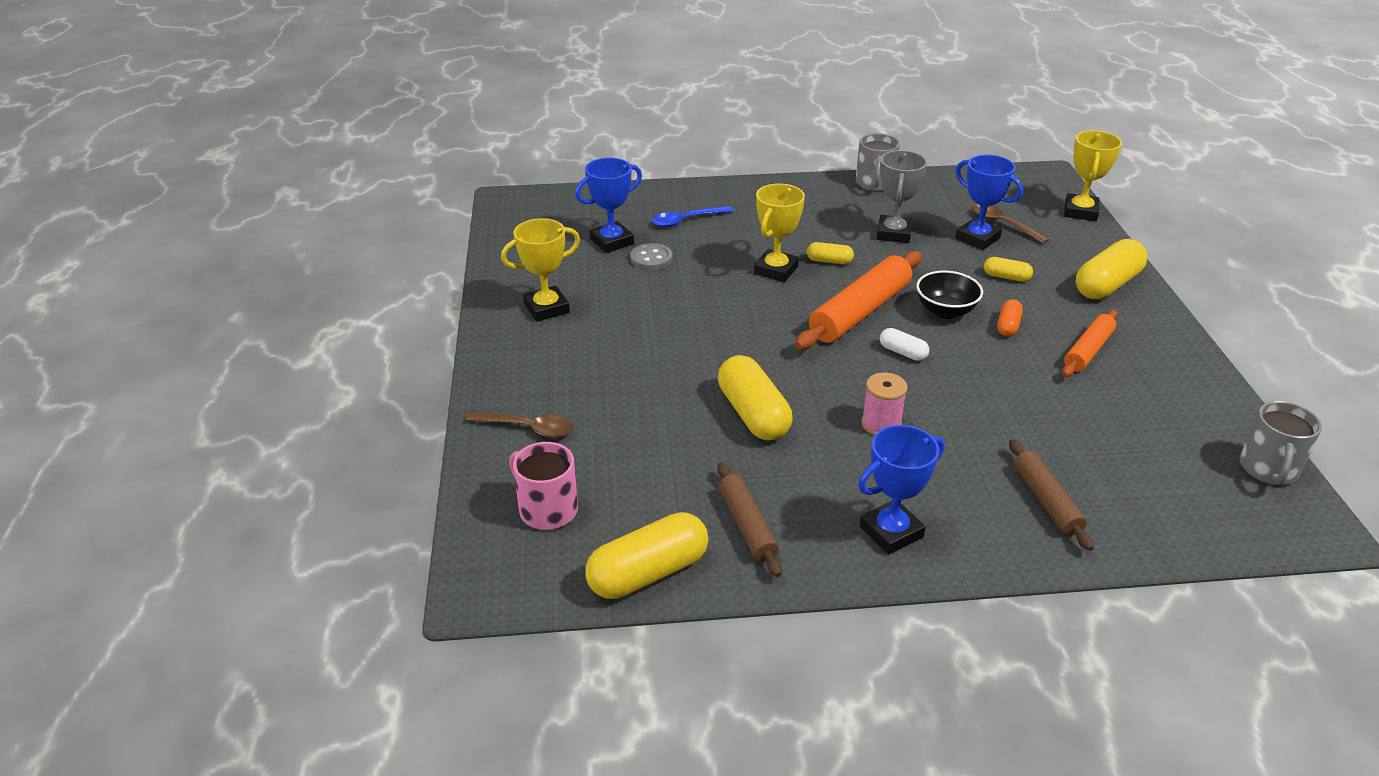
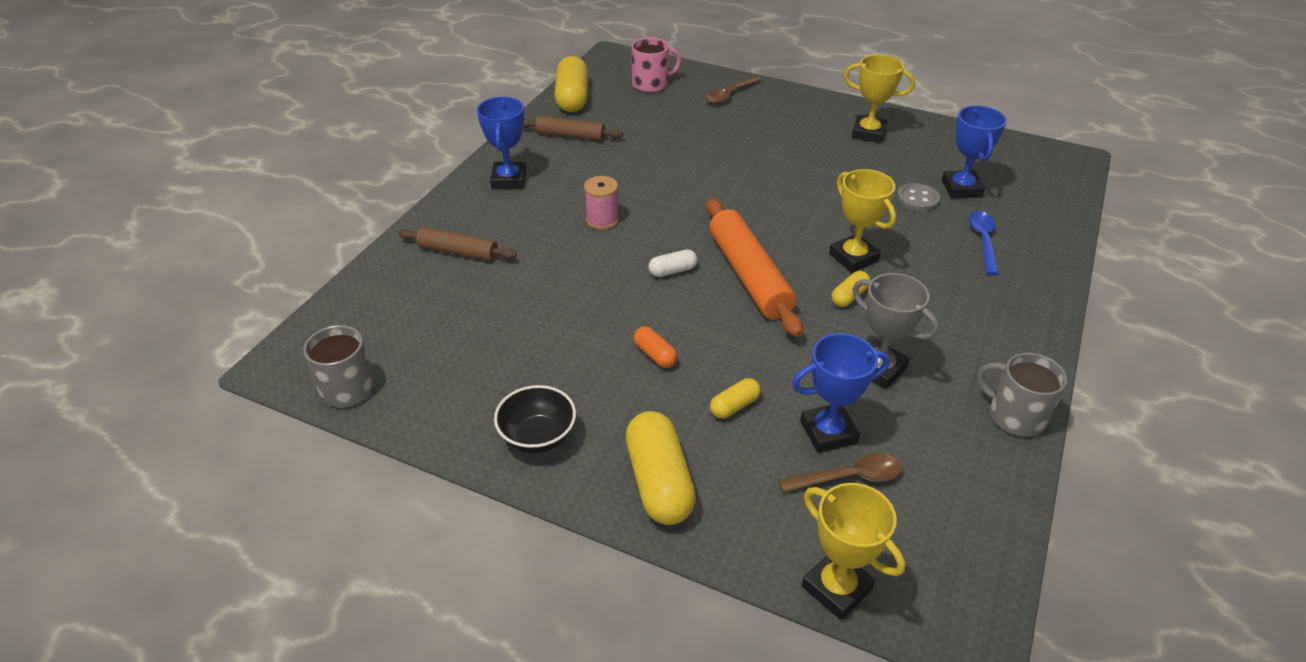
camera: 120 degrees right, 5 degrees up
yellow trophy [501,218,580,322] -> yellow trophy turned 75 degrees counterclockwise [844,55,915,143]
yellow capsule [718,355,792,440] -> none
black bowl [916,271,983,319] -> black bowl moved to [494,385,576,454]
orange rolling pin [1062,310,1118,377] -> none

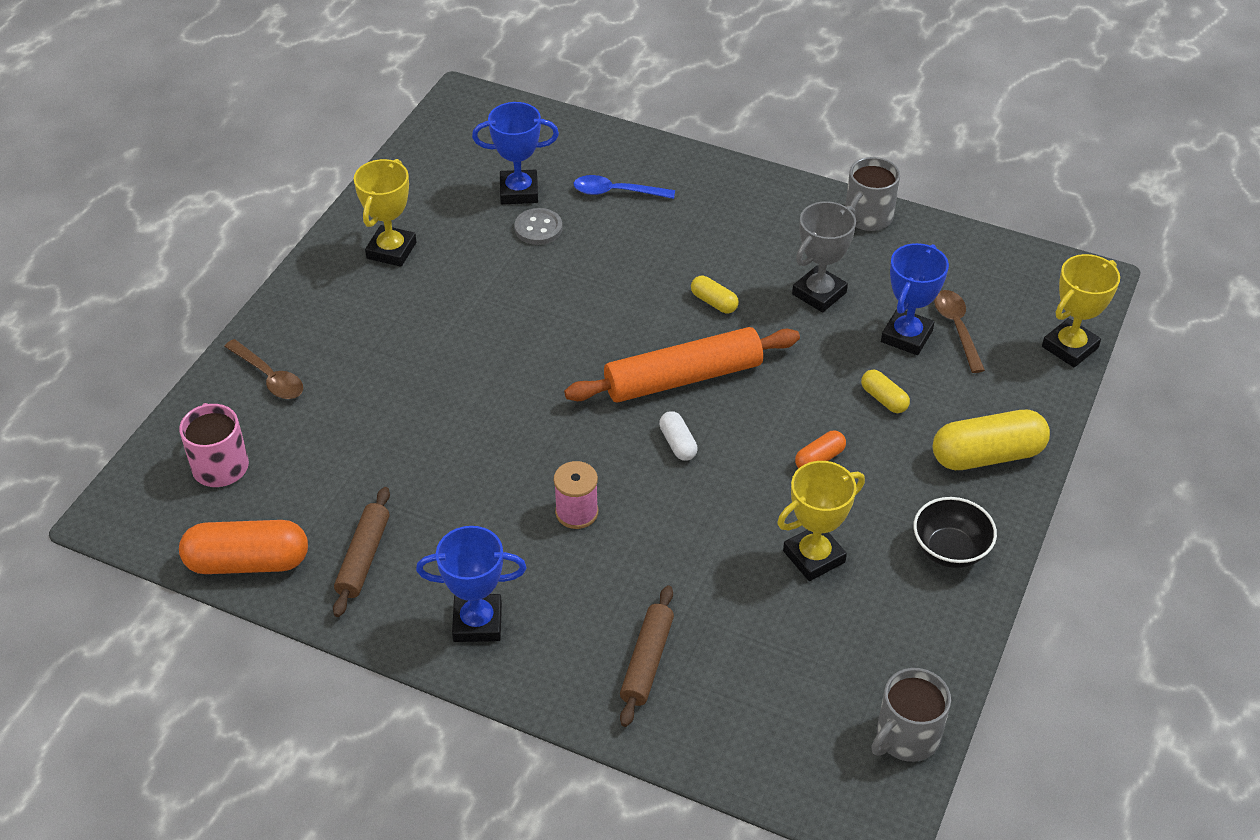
camera: 90 degrees left, 5 degrees up
yellow capsule [554,56,588,112] -> orange capsule [179,520,308,574]
blue trophy [792,333,890,453] -> blue trophy turned 45 degrees clockwise [881,243,949,355]
yellow trophy [829,169,896,273] -> yellow trophy moved to [777,461,865,581]

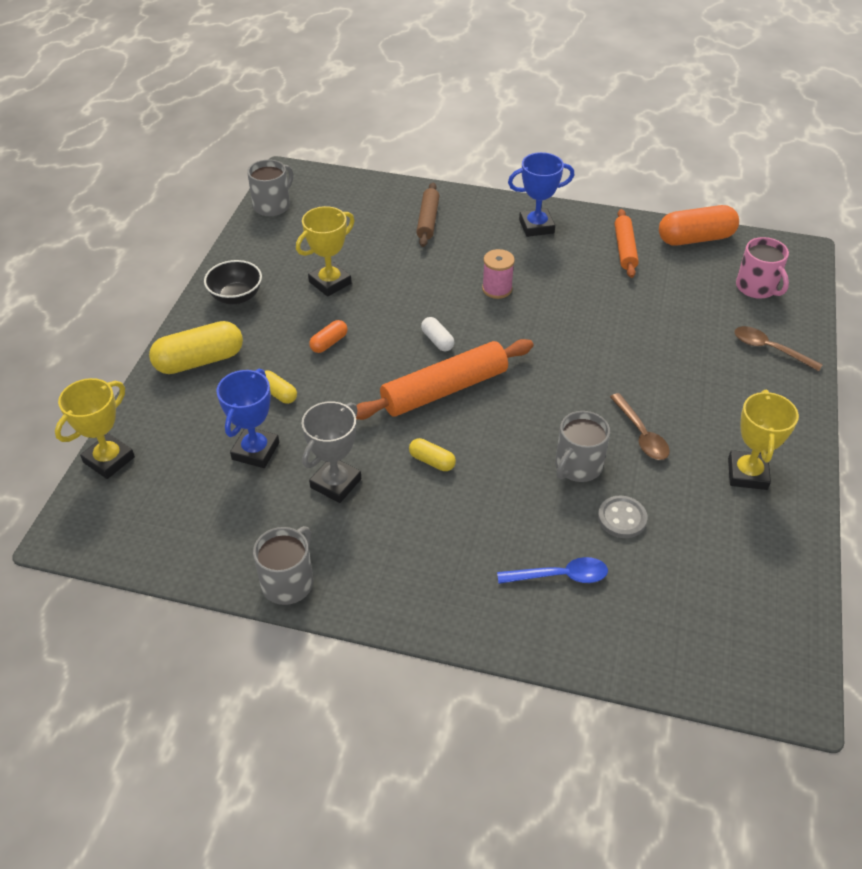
camera: 170 degrees right, 0 degrees up
brown rolling pin [333,487,390,617] -> orange rolling pin [614,209,639,278]
blue trophy [472,102,559,204] -> none
brown spoon [934,290,985,373] -> brown spoon moved to [610,393,670,460]
none -> grey mug [555,411,610,482]

